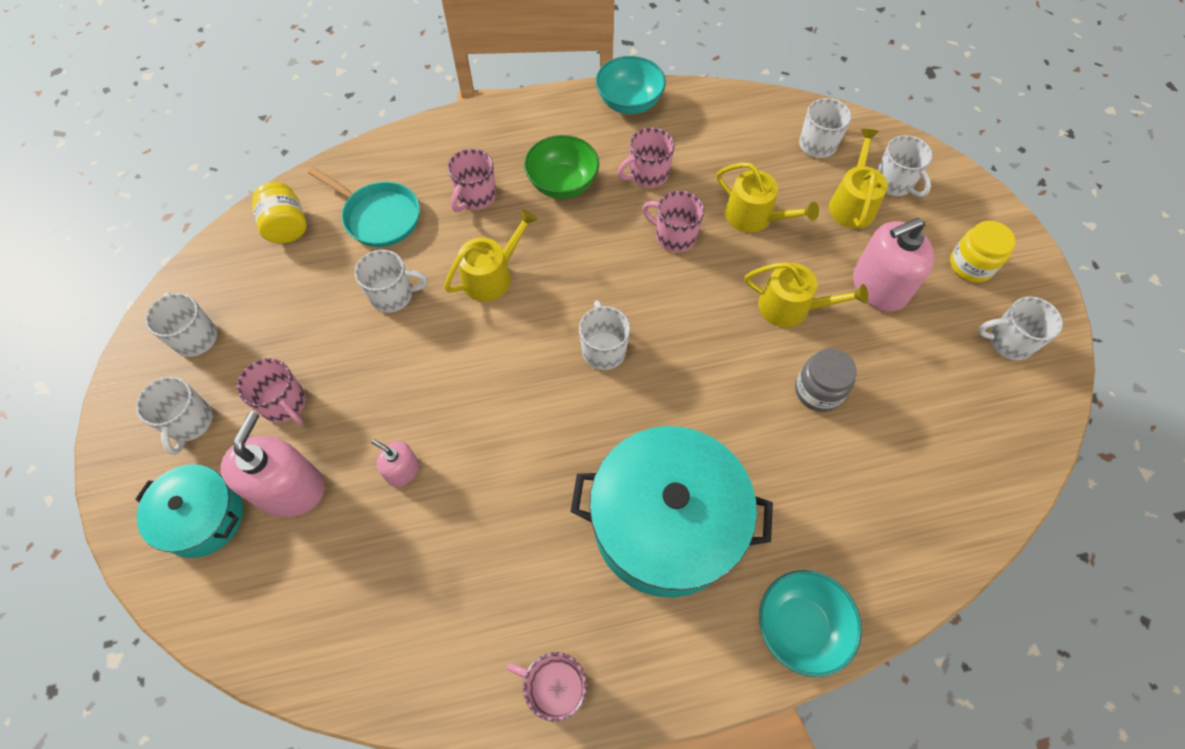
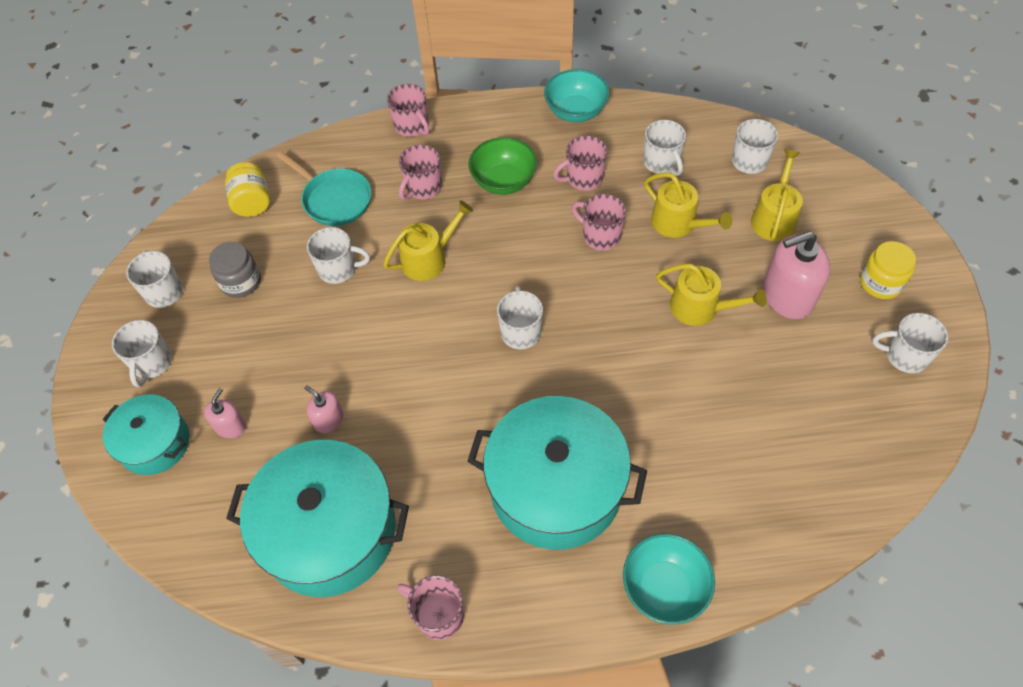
camera: 10 degrees right, 5 degrees down
pink soap dispenser [221,411,325,517] -> pink soap dispenser [204,388,246,438], size x0.51
pink mug [237,358,306,425] -> pink mug moved to [387,84,429,137]
grey jar [795,348,857,412] -> grey jar moved to [209,242,261,298]
white mug [877,135,933,197] -> white mug moved to [643,120,686,176]
none -> turquoise pot [226,440,409,597]

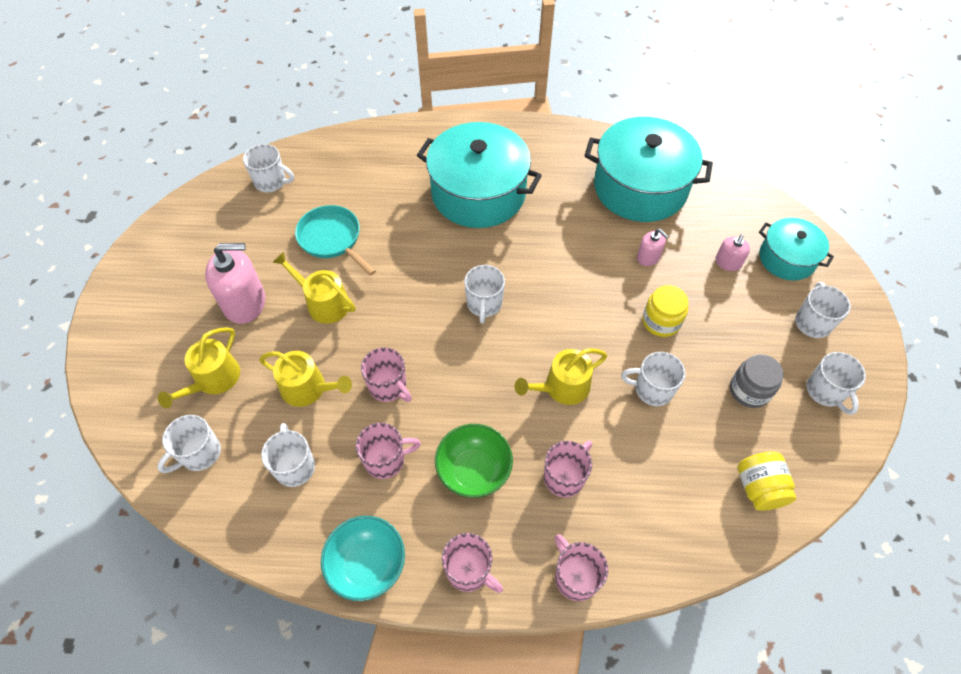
camera: 175 degrees left, 0 degrees up
turquoise pan [277,152,371,226] -> turquoise pan moved to [295,205,376,276]
pink mug [397,575,464,640] -> pink mug moved to [442,533,503,593]
turquoise bowl [623,534,715,624] -> none
yellow watering can [644,172,732,238] -> yellow watering can turned 150 degrees clockwise [259,351,352,407]
yellow jar [860,241,916,299] -> yellow jar moved to [642,285,689,337]
white mug [872,313,948,373] -> white mug moved to [243,144,294,192]

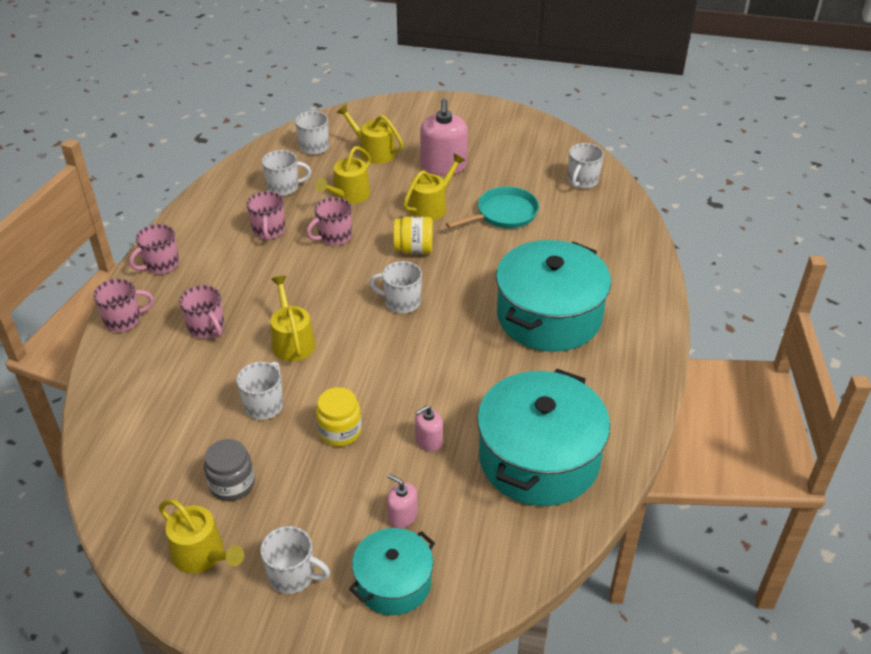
camera: 100 degrees right, 15 degrees down
turquoise bowl [321,516,405,601] -> none
green bowl [435,424,513,498] -> none
yellow jar [737,451,796,511] -> yellow jar moved to [394,217,433,254]
white mug [806,352,866,415] -> yellow watering can [159,499,245,574]

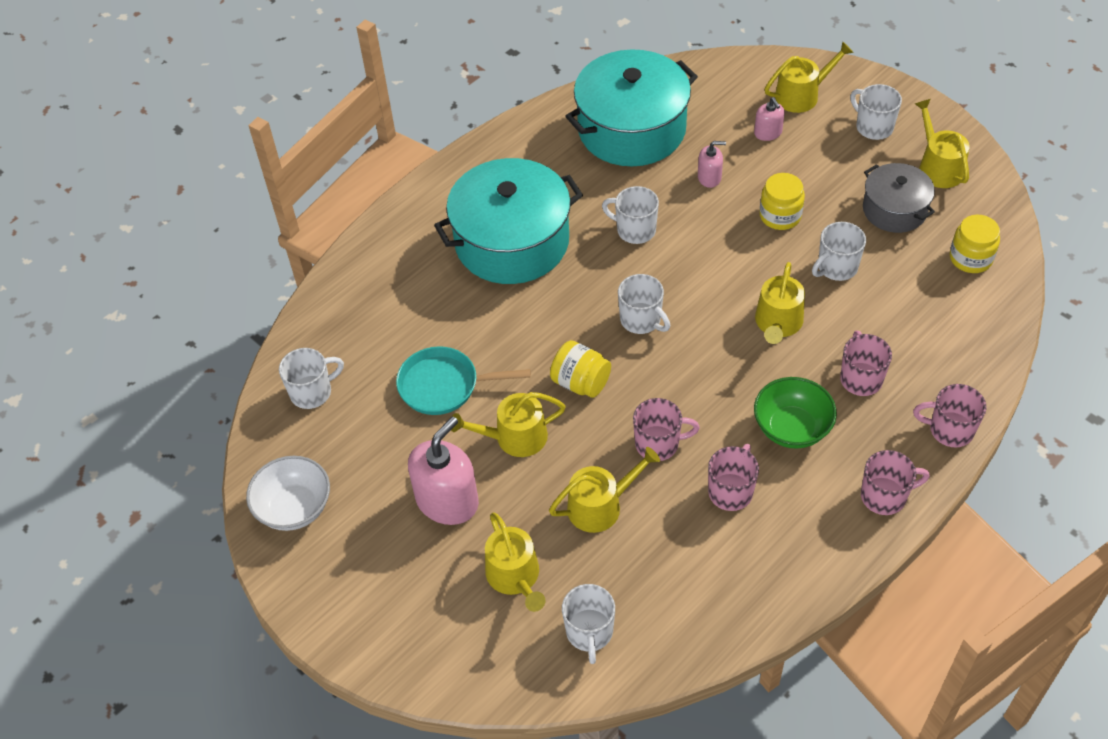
camera: 145 degrees left, 10 degrees up
grey jar [204,439,255,501] -> grey pot [863,163,935,233]
white mug [262,150,311,196] -> white mug moved to [602,186,659,244]
turquoise pot [349,528,435,615] -> yellow watering can [765,41,854,113]
none -> white bowl [246,456,330,531]
none -> green bowl [754,377,837,449]
none -> yellow jar [950,215,1000,273]

